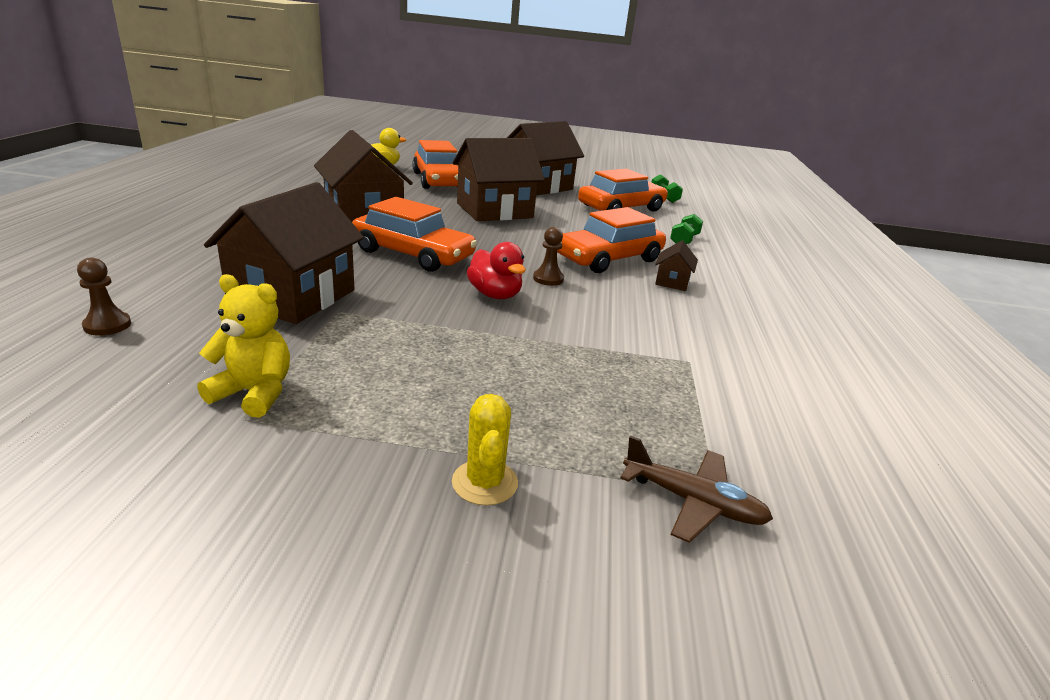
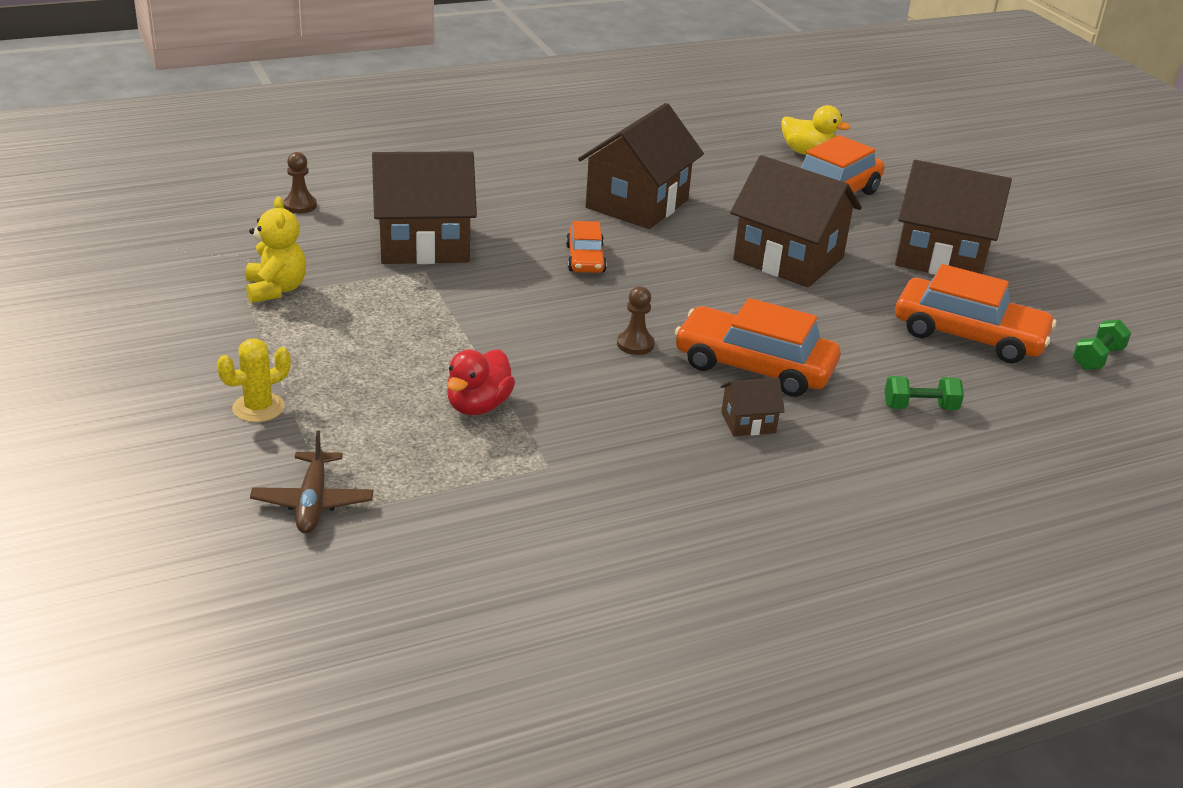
camera: 60 degrees right, 5 degrees up
orange car [352,197,477,272] -> orange car [566,221,607,273], size x0.56
red duck [467,242,526,299] -> red duck moved to [447,349,515,415]

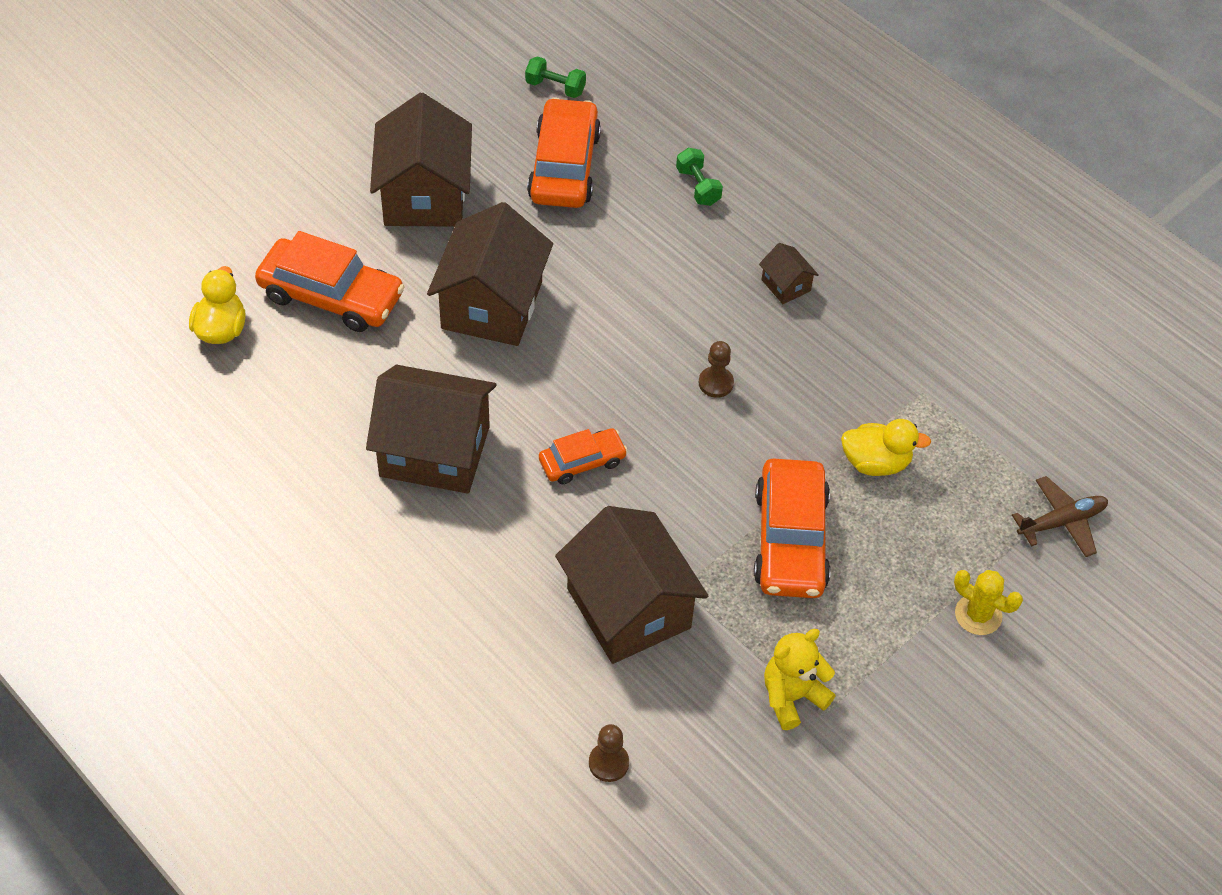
camera: 110 degrees left, 20 degrees up
red duck [447,349,515,415] -> yellow duck [841,419,931,476]
orange car [674,298,841,397] -> orange car moved to [754,458,831,598]

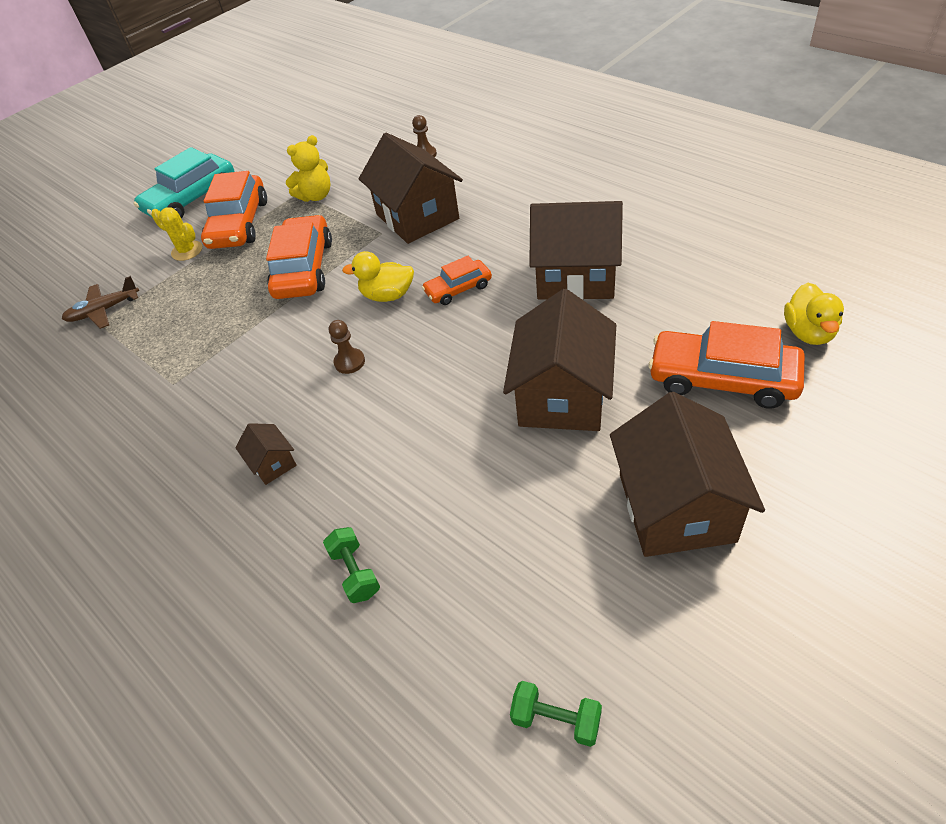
camera: 175 degrees left, 5 degrees down
orange car [527,98,601,208] -> orange car moved to [201,171,267,249]
yellow duck [841,419,931,476] -> yellow duck moved to [342,251,414,302]
none -> turquoise car [133,147,234,219]

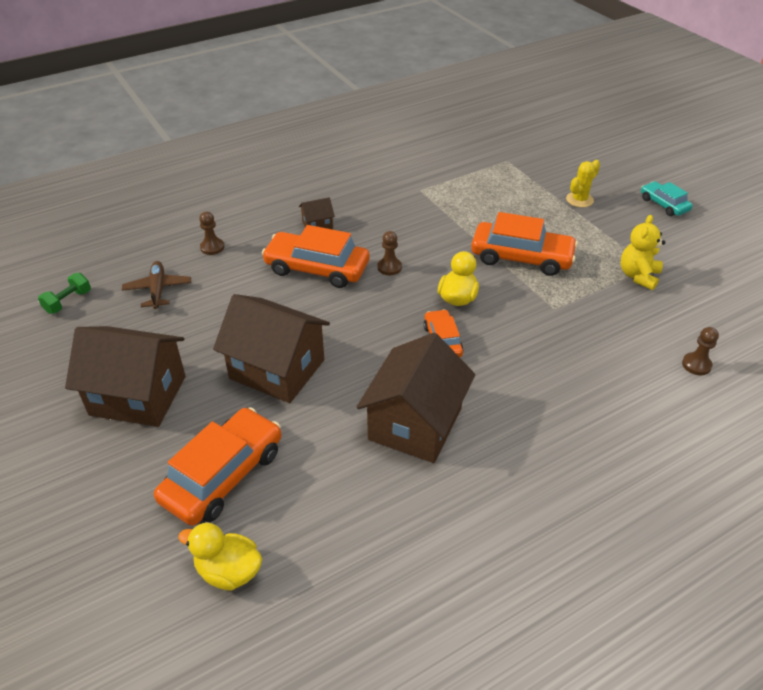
camera: 100 degrees right, 5 degrees down
brown plane [62,276,139,329] -> brown plane moved to [122,261,191,309]
turquoise car [133,147,234,219] -> turquoise car [641,181,693,216], size x0.56
orange car [201,171,267,249] -> orange car moved to [262,225,369,288]
yellow teddy bear [286,135,330,202] -> yellow teddy bear turned 45 degrees clockwise [621,215,666,290]
green dumbbell [323,527,380,603] -> brown pawn [199,212,224,255]
brown house [359,133,463,244] -> none

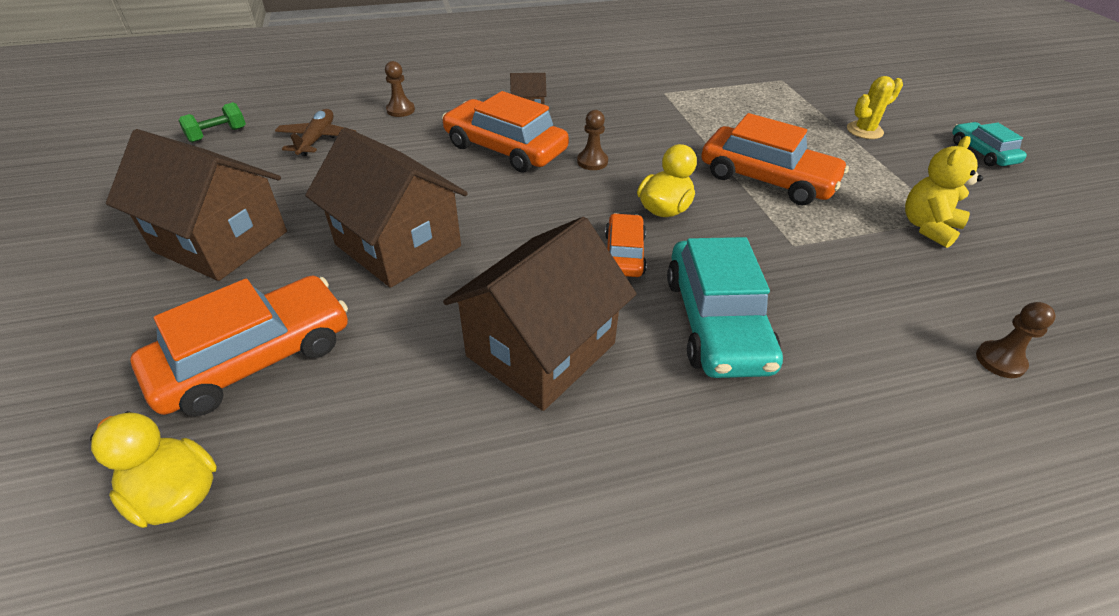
camera: 15 degrees right, 0 degrees up
none -> turquoise car [667,237,783,378]

